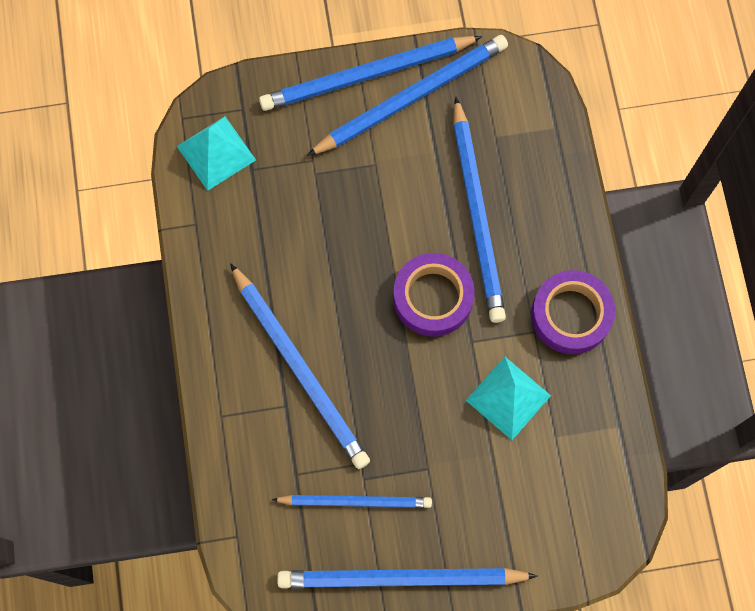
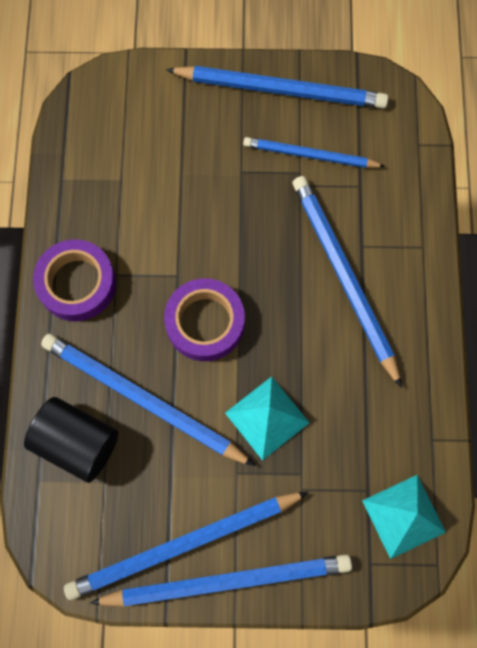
camera: 170 degrees left, 0 degrees up
blue pencil [453,97,506,323] -> blue pencil turned 60 degrees counterclockwise [41,334,255,466]
turquoise pyramid [466,357,551,440] -> turquoise pyramid moved to [225,376,310,461]
none -> black cylinder [24,397,118,483]

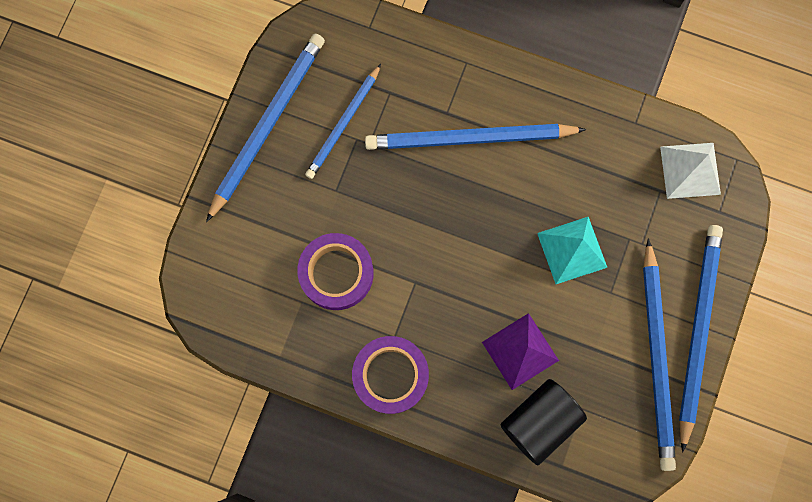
camera: 70 degrees left, 5 degrees up
blue pencil [41,334,255,466] -> purple pyramid [482,313,559,390]
purple tape [164,278,245,361] -> purple tape moved to [297,233,374,310]
turquoise pyramid [362,475,446,559] -> white pyramid [660,143,721,199]

